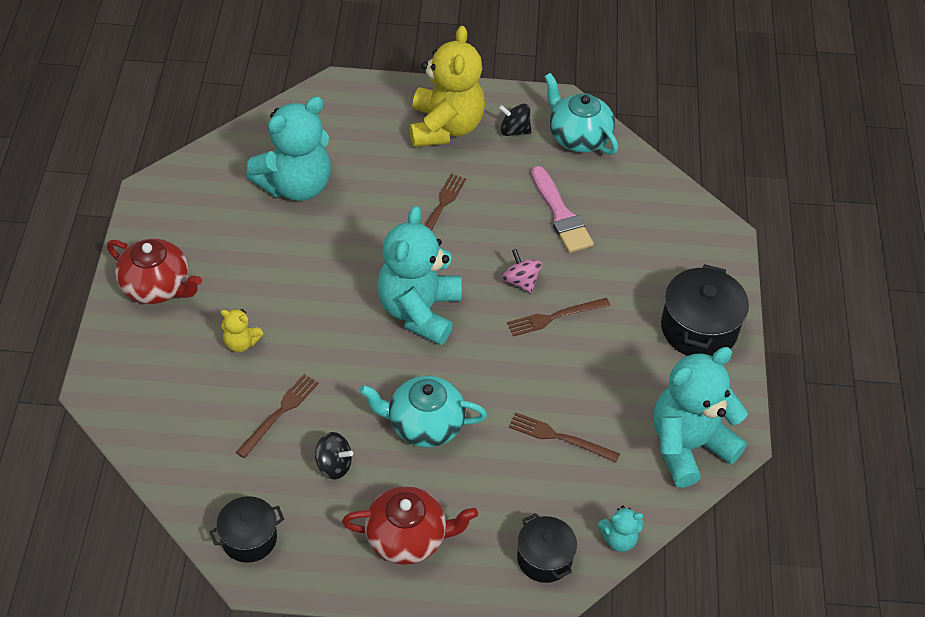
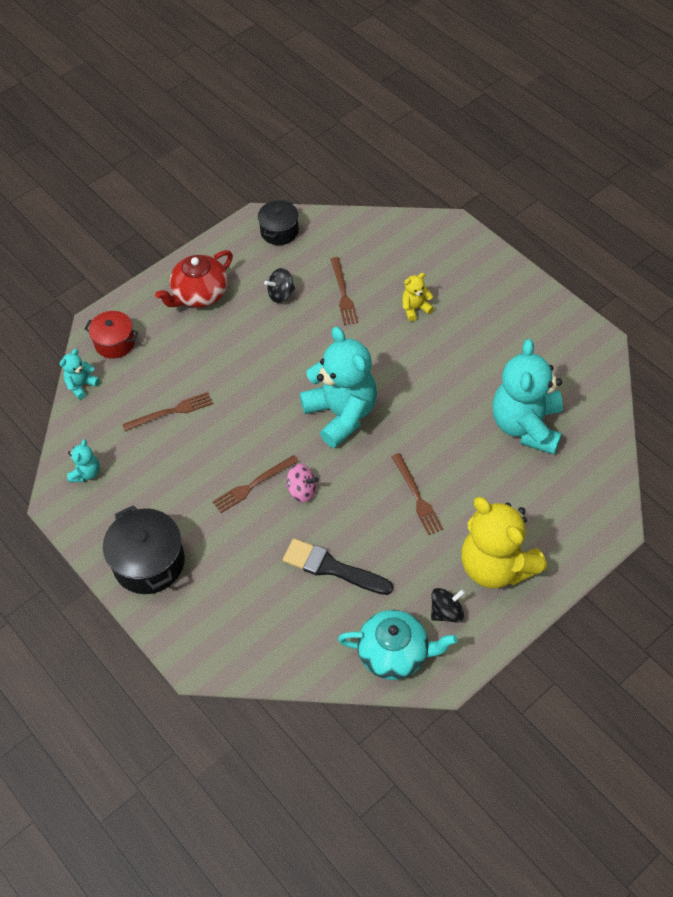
camera: 140 degrees right, 5 degrees up
red teapot [107,239,202,304] -> none
turquoise teapot [359,376,487,447] -> none
brown fork [507,298,610,337] -> brown fork turned 150 degrees counterclockwise [212,455,299,513]
black pot [517,513,577,583] -> red pot [84,311,138,359]
pink brush [531,166,594,253] -> black brush [283,538,393,595]
turquoise teddy bear [653,347,748,488] -> turquoise teddy bear [67,439,100,482], size x0.44

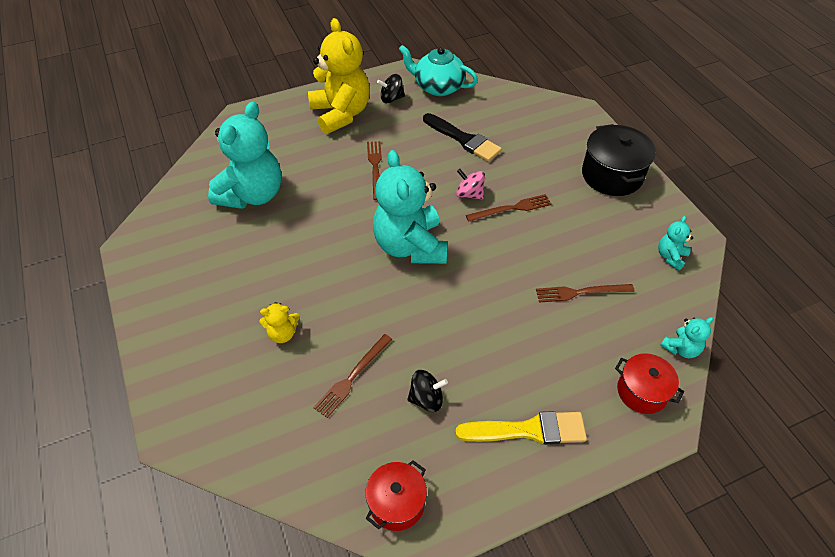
camera: 165 degrees left, 5 degrees down
red teapot [155,250,233,308] -> yellow brush [455,411,587,445]
black pot [258,199,299,245] -> red pot [365,460,427,531]
brown fork [331,257,358,325] -> brown fork turned 150 degrees counterclockwise [313,334,392,418]

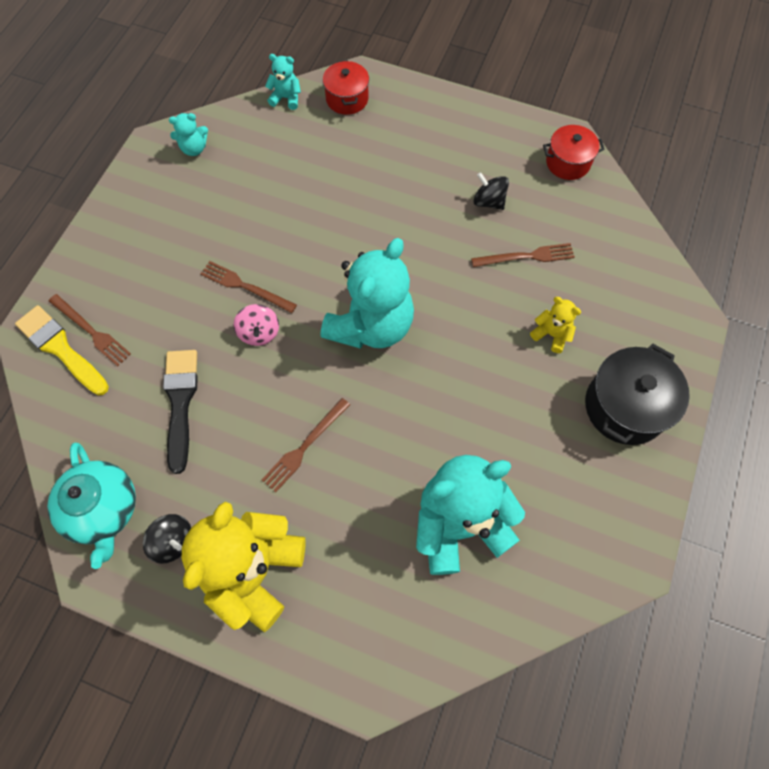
camera: 135 degrees left, 15 degrees up
yellow brush [455,411,587,445] -> yellow brush moved to [15,305,109,396]
brown fork [536,284,635,303] -> brown fork moved to [49,294,131,366]
black pot [582,124,656,196] -> black pot moved to [585,344,690,445]

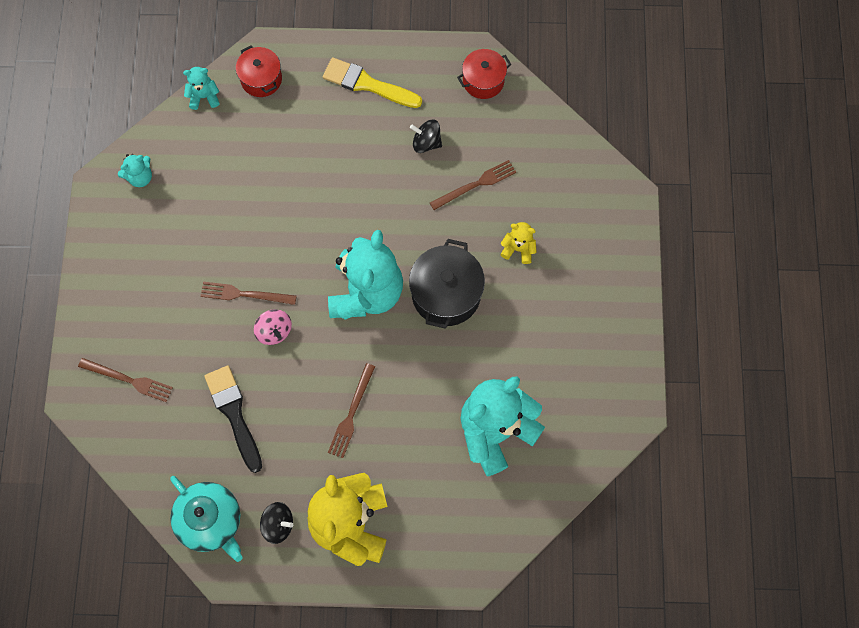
camera: 20 degrees left, 5 degrees up
yellow brush [15,305,109,396] -> yellow brush moved to [323,57,422,108]
black pot [585,344,690,445] -> black pot moved to [409,239,485,329]

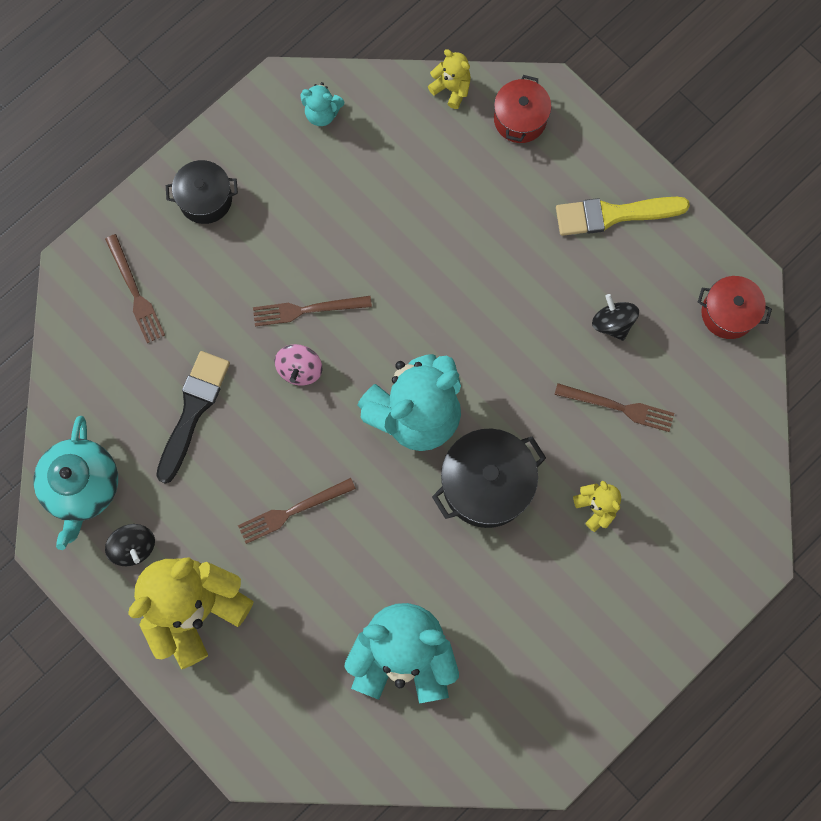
camera: 45 degrees right, 5 degrees up
turquoise teddy bear [183,67,220,110] -> yellow teddy bear [428,49,471,109]
brown fork [201,281,296,305] -> brown fork turned 60 degrees counterclockwise [253,296,372,326]
yellow brush [323,57,422,108] -> yellow brush turned 75 degrees counterclockwise [556,197,690,236]
none -> black pot [166,160,238,224]

